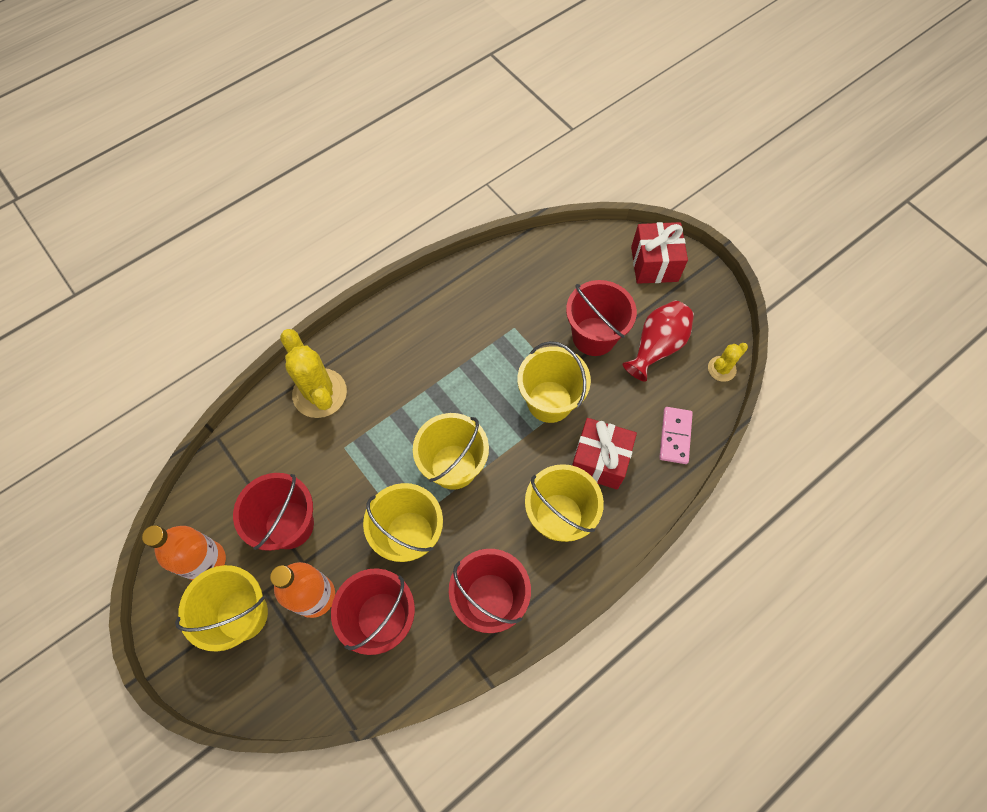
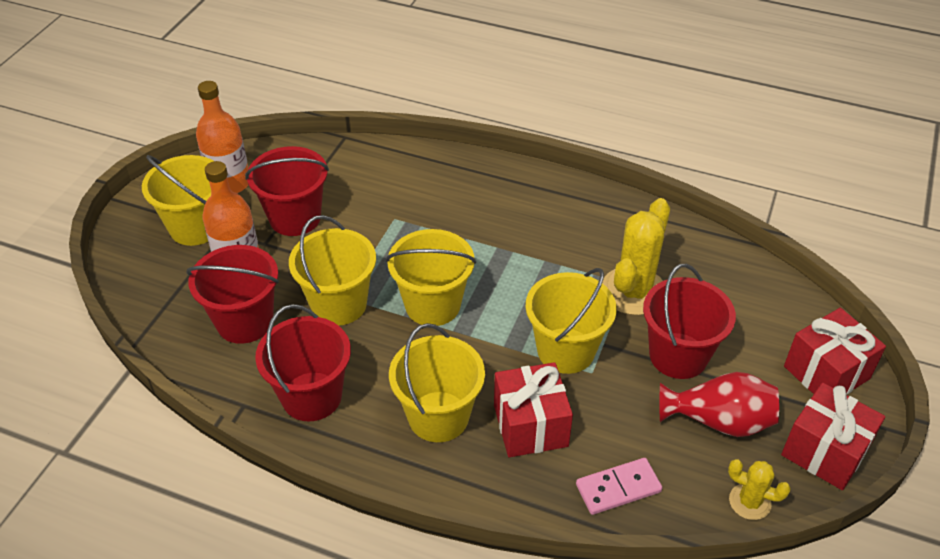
camera: 60 degrees right, 20 degrees down
yellow cactus [280,329,347,418] -> yellow cactus moved to [602,198,670,315]
none -> red gift [781,383,885,490]

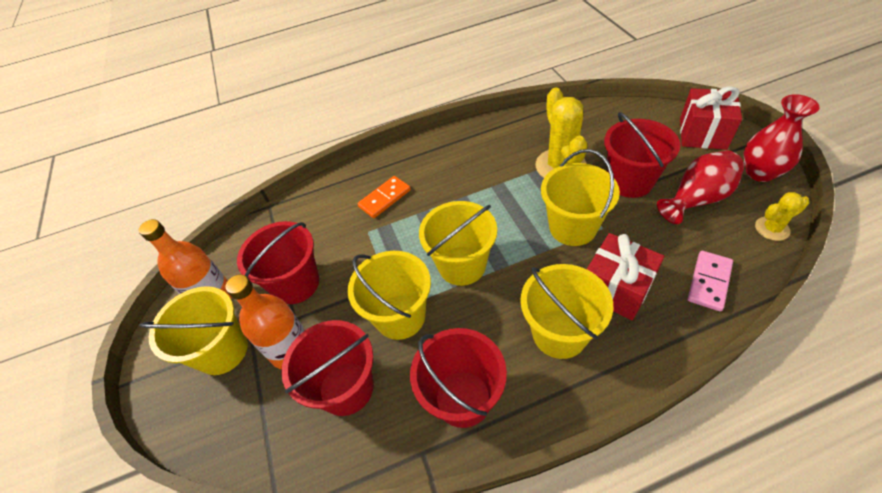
camera: 35 degrees left, 5 degrees up
red gift [781,383,885,490] -> red vase [744,94,820,182]
none -> orange domino [357,176,411,218]

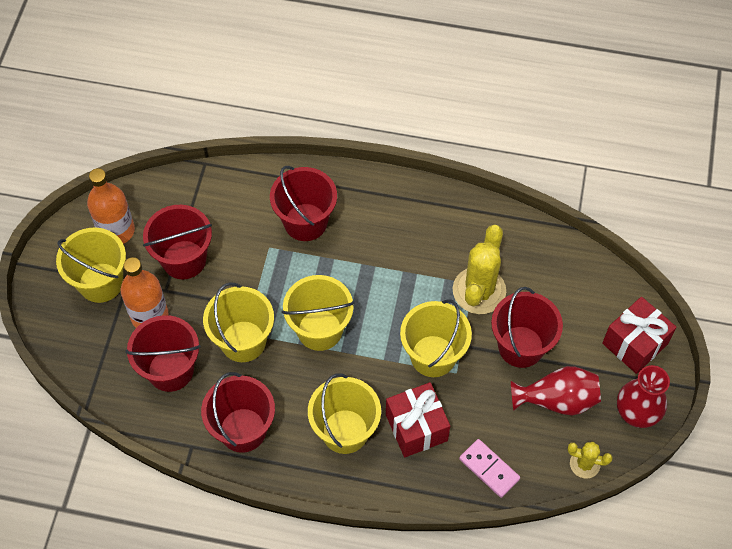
camera: 25 degrees right, 10 degrees up
orange domino [357,176,411,218] -> red bucket [270,166,337,241]
pink domino [688,251,733,311] -> pink domino turned 75 degrees clockwise [459,439,520,498]

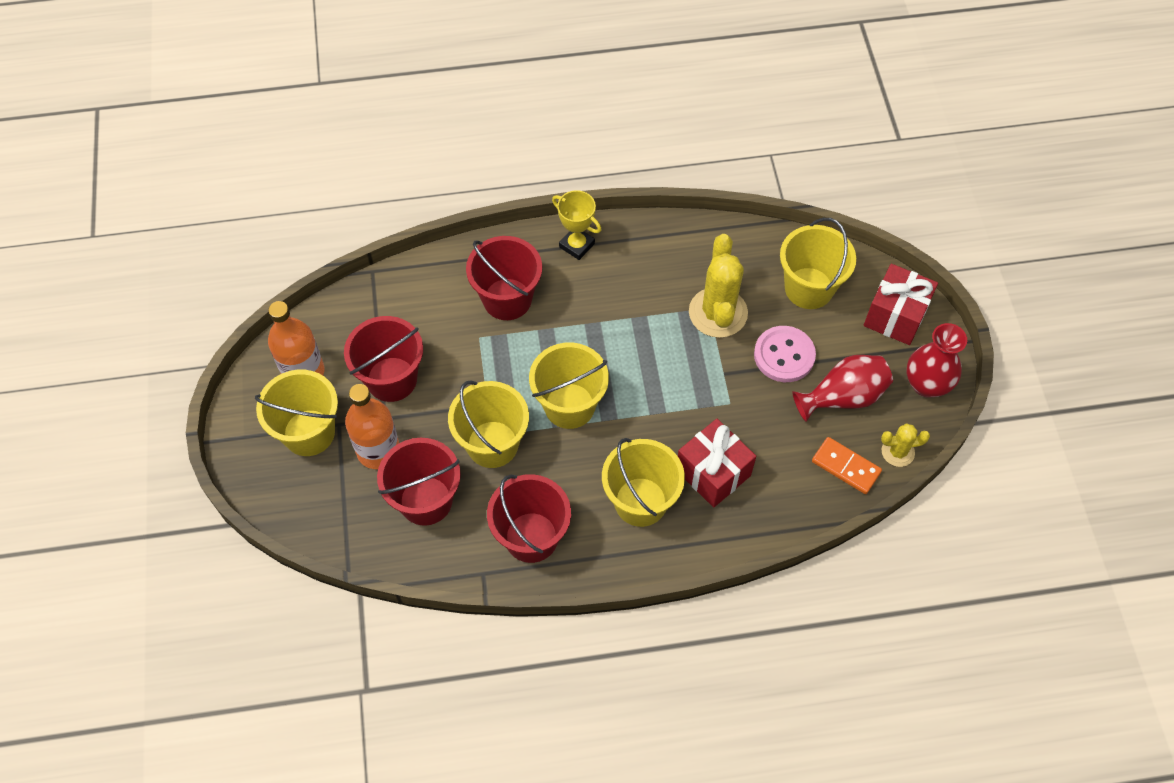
camera: 20 degrees left, 0 degrees up
yellow bucket [400,299,472,377] -> yellow bucket moved to [780,218,856,309]
pink domino [459,439,520,498] -> none
red bucket [491,287,563,368] -> pink button [754,326,816,382]
none -> yellow trophy [552,190,601,260]
none -> orange domino [812,437,882,494]

